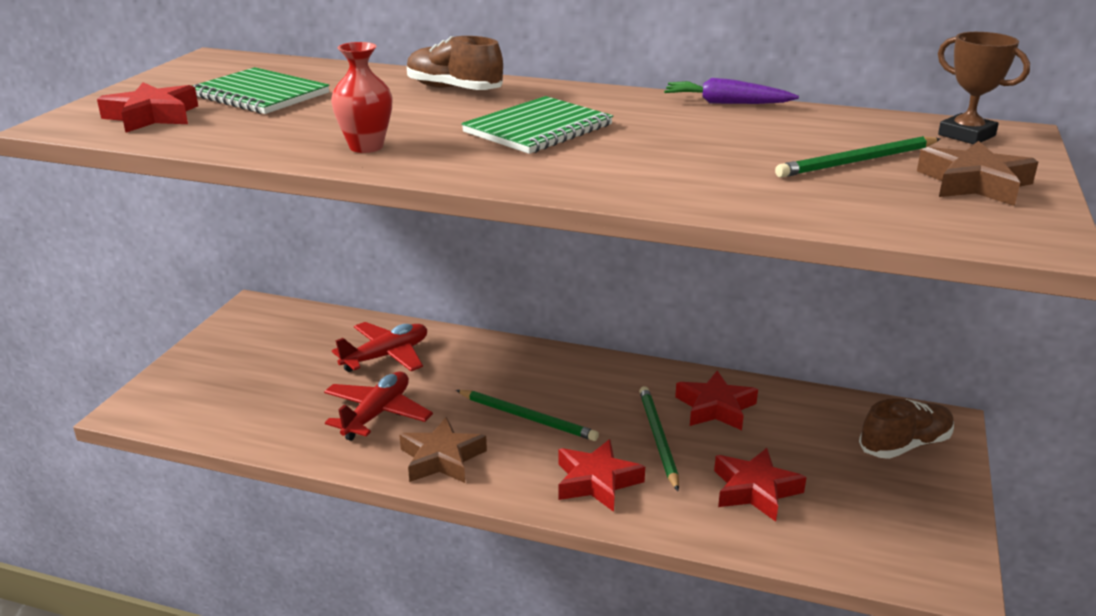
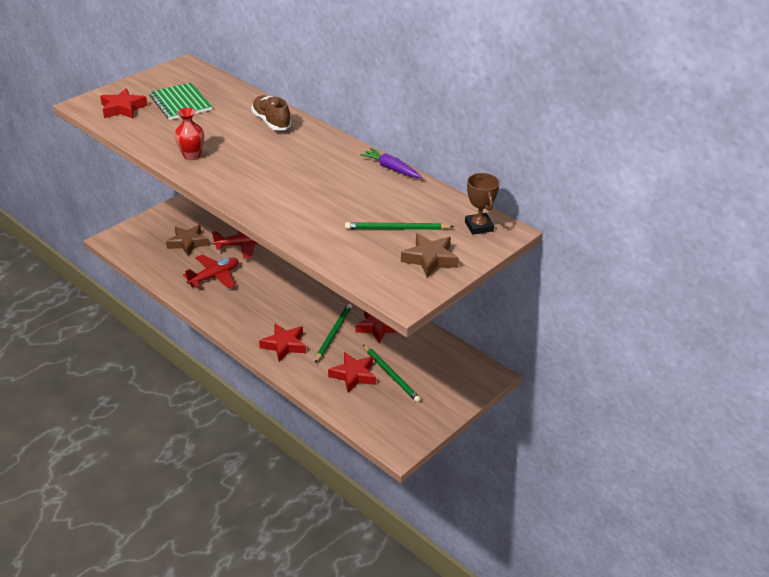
camera: 25 degrees right, 10 degrees up
brown star [399,417,487,483] -> brown star moved to [166,225,209,256]
green pencil [456,390,599,441] -> green pencil moved to [363,345,421,403]
green notebook [461,96,613,154] -> none
brown shoe [859,398,954,459] -> none

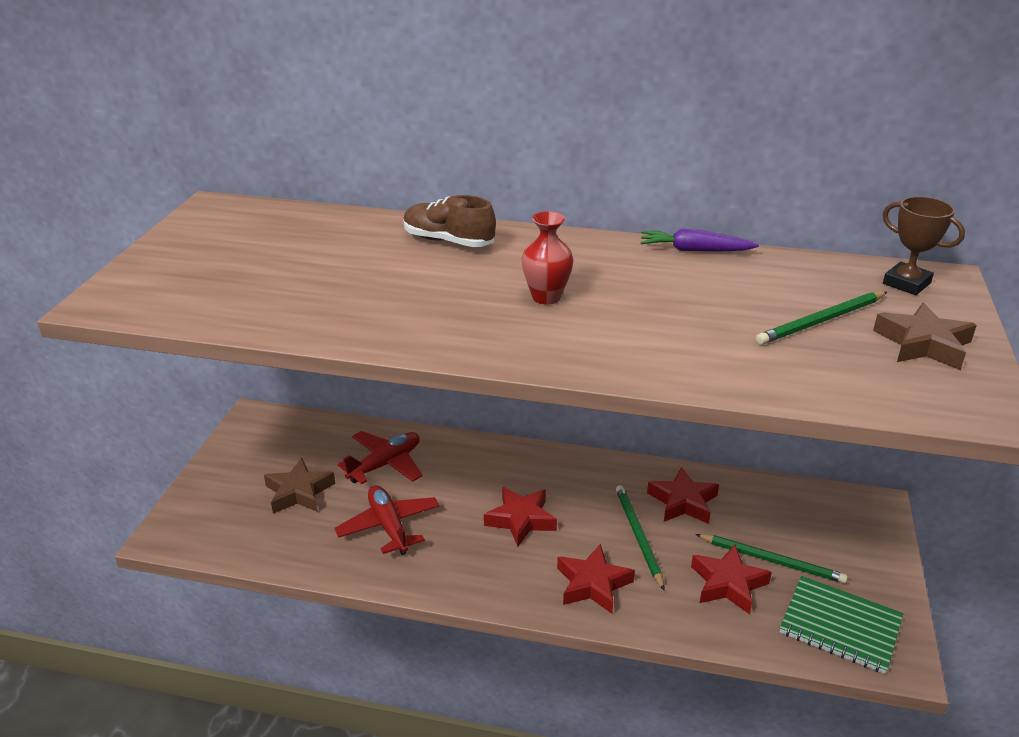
camera: 30 degrees left, 5 degrees down
red star [100,88,148,118] -> red star moved to [484,487,557,547]
green notebook [150,82,212,120] -> green notebook moved to [780,576,904,674]
red vase [174,108,204,160] -> red vase moved to [521,211,574,305]
red plane [183,255,238,289] -> red plane turned 45 degrees counterclockwise [334,485,440,555]

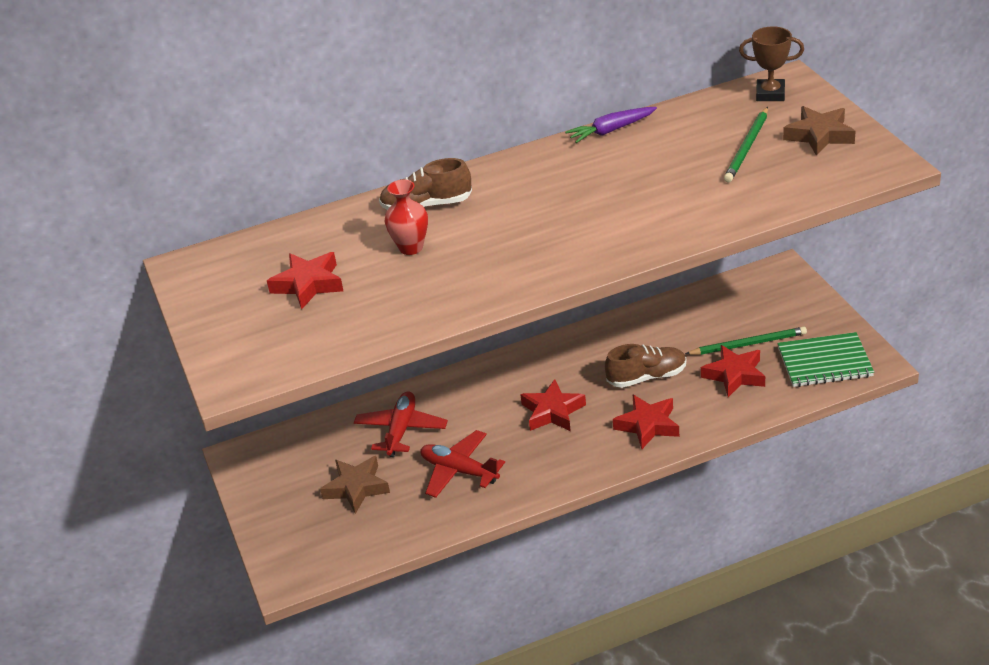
camera: 30 degrees left, 5 degrees up
red vase [521,211,574,305] -> red vase moved to [384,179,428,255]
green pencil [616,485,665,591] -> brown shoe [605,344,686,388]
red star [647,467,719,524] -> red star moved to [267,252,343,309]

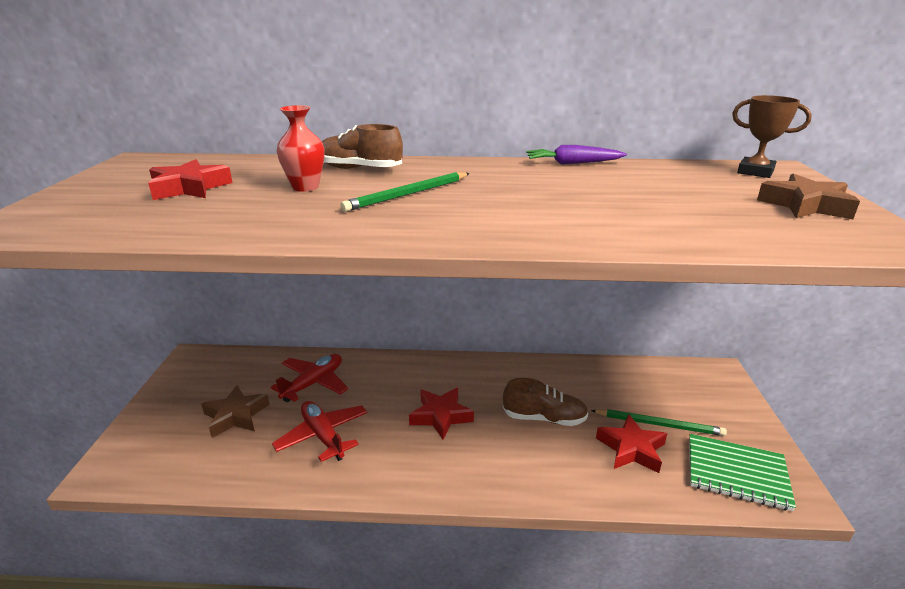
camera: 20 degrees right, 10 degrees down
red star [613,395,679,449] -> none
green pencil [724,107,768,182] -> green pencil moved to [340,172,470,212]

